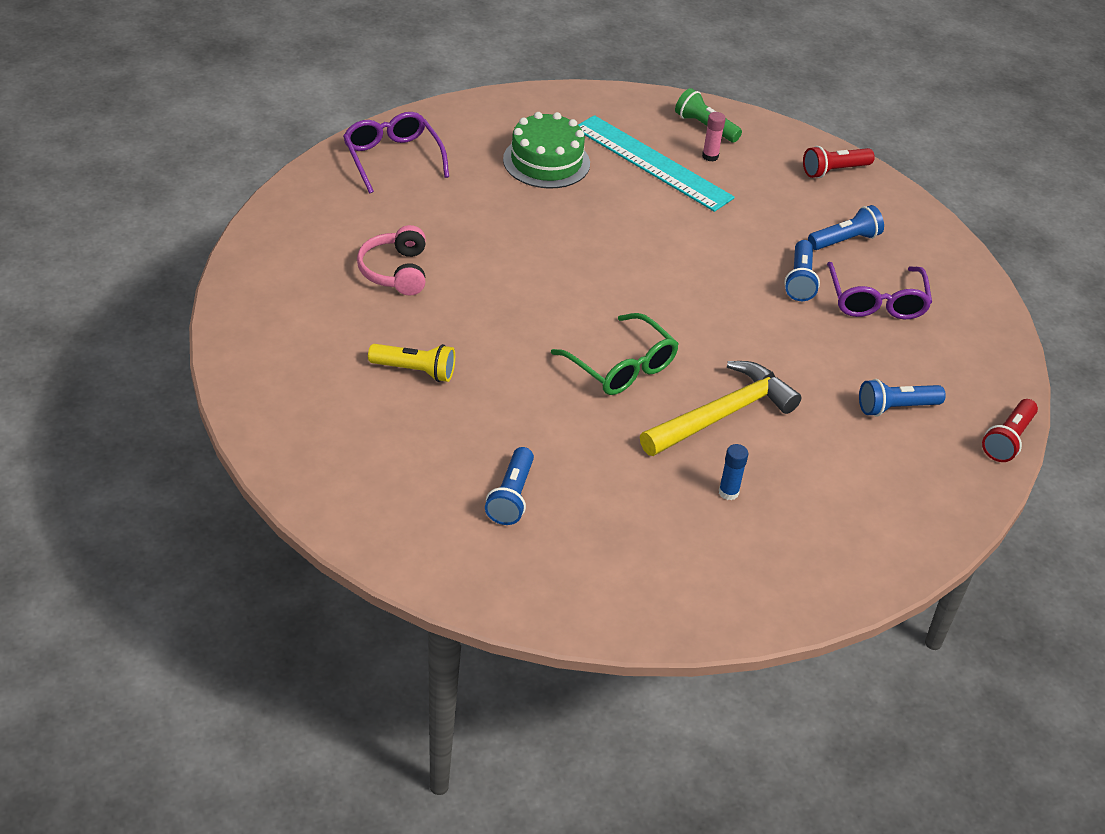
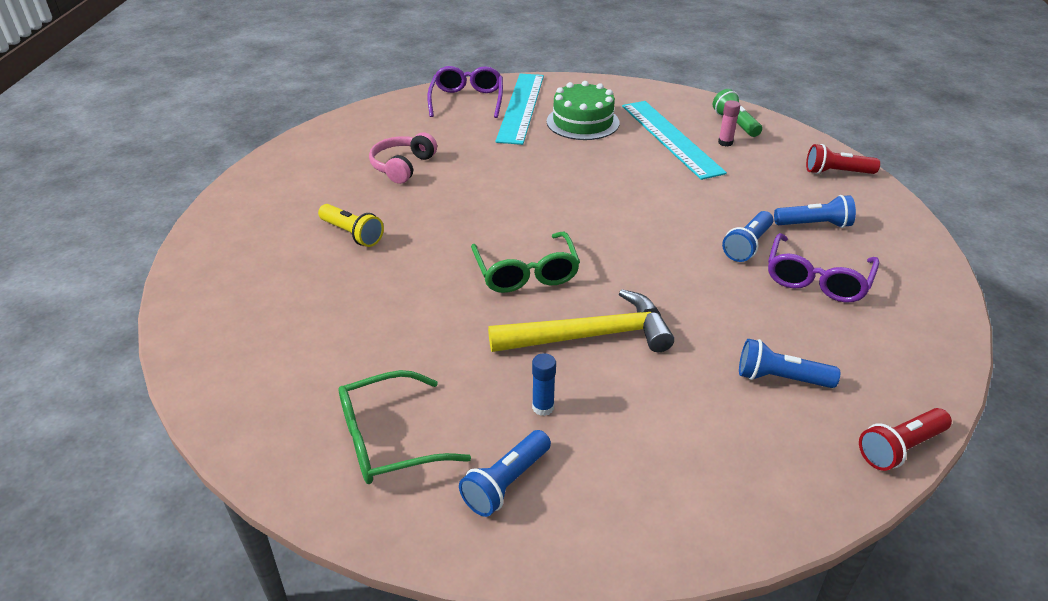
camera: 30 degrees right, 5 degrees down
blue flashlight [485,447,534,525] -> blue flashlight moved to [459,430,551,517]
none -> green glasses [339,370,471,484]
none -> turquoise ruler [495,74,544,145]

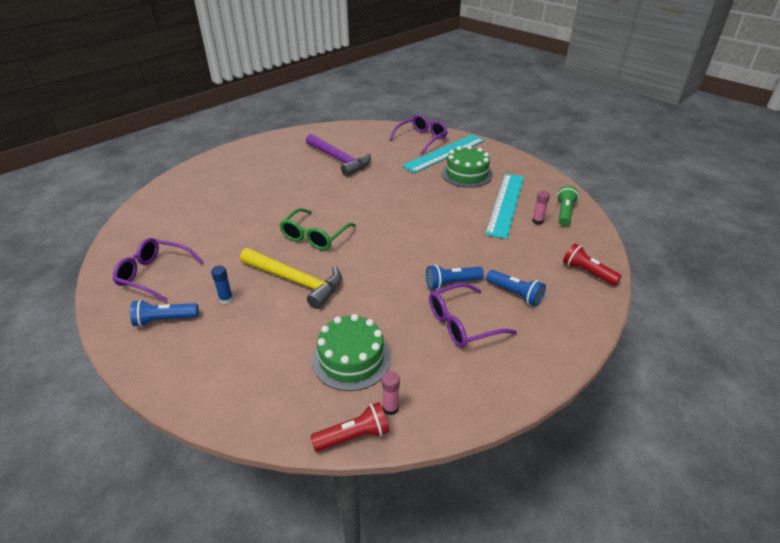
camera: 40 degrees right, 0 degrees up
yellow flashlight [318,204,384,247] -> none
green glasses [339,370,471,484] -> purple glasses [113,238,204,302]
pink headphones [369,132,437,184] -> purple hammer [306,134,371,176]
blue flashlight [739,339,840,388] -> green cake [312,314,391,391]
red flashlight [859,408,952,471] -> red flashlight turned 150 degrees clockwise [311,402,389,452]
none -> pink glue stick [382,371,400,415]

